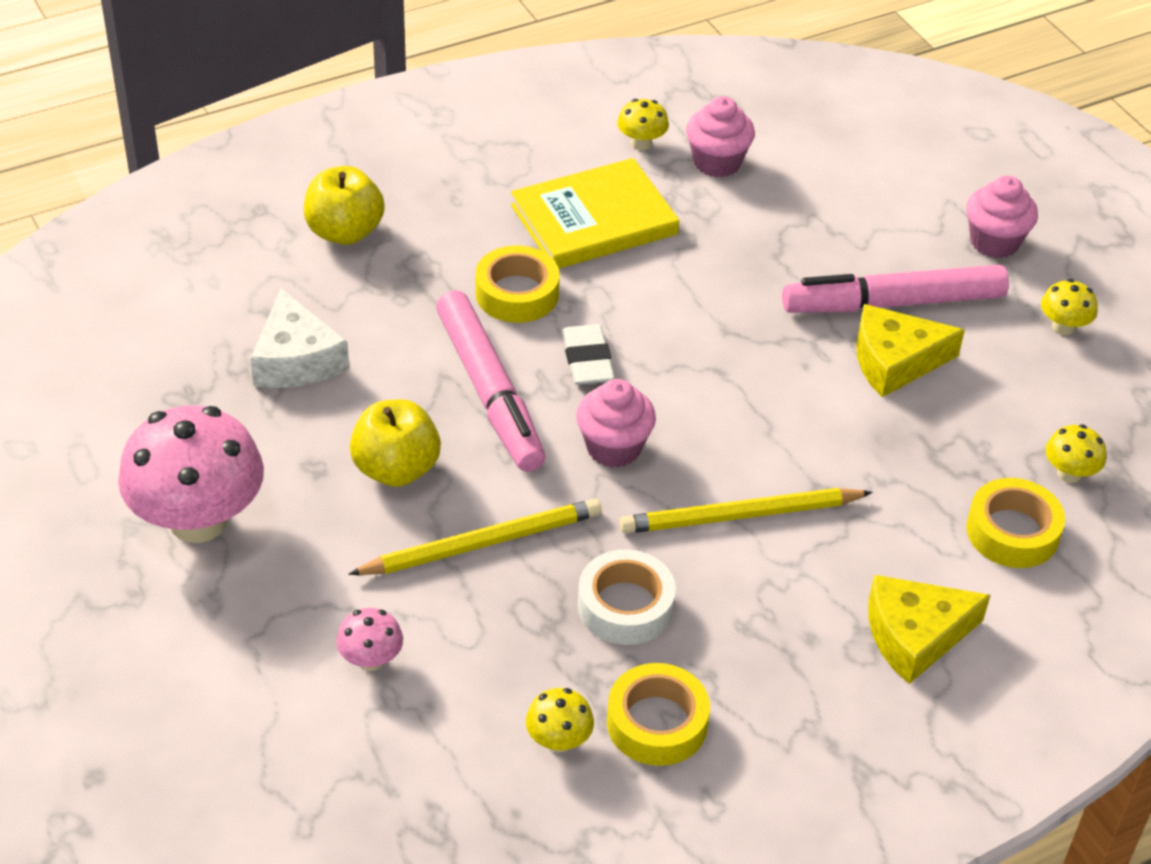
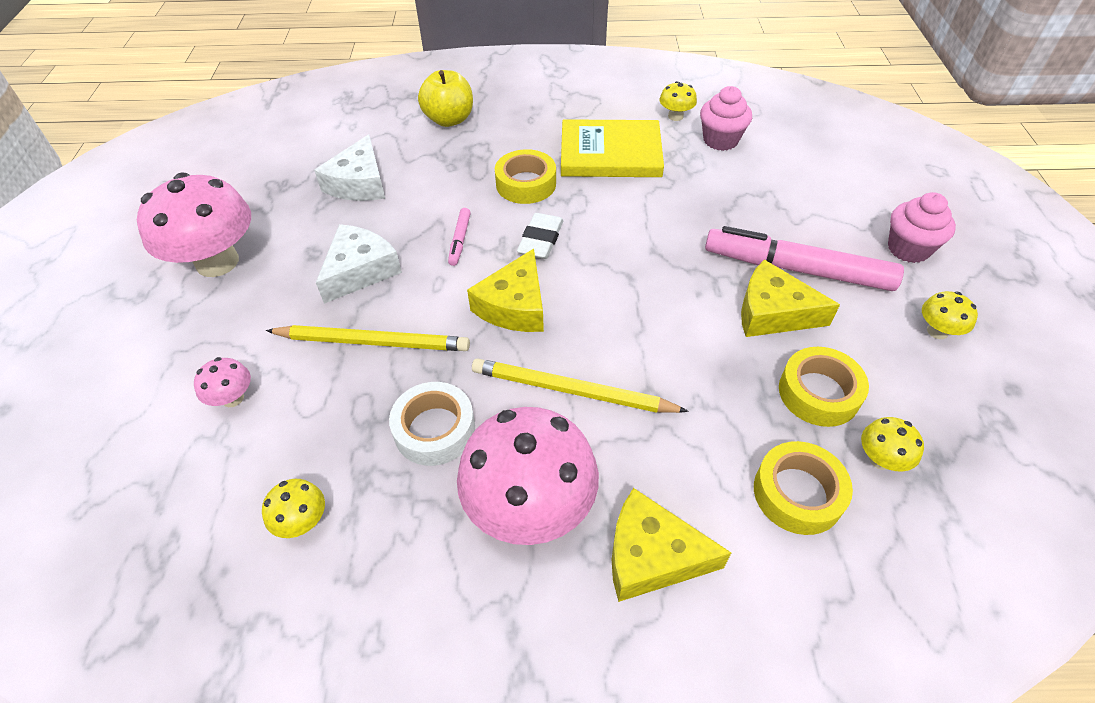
camera: 30 degrees right, 5 degrees up
yellow apple [350,399,441,487] -> white cheese [316,224,402,304]
pink marker [436,290,545,472] -> pink marker [448,208,471,266], size x0.43
pink cupcake [576,379,656,467] -> yellow cheese [467,249,544,332]
yellow tape [607,663,710,766] -> yellow tape moved to [779,347,869,427]
none -> pink mushroom [457,407,599,545]

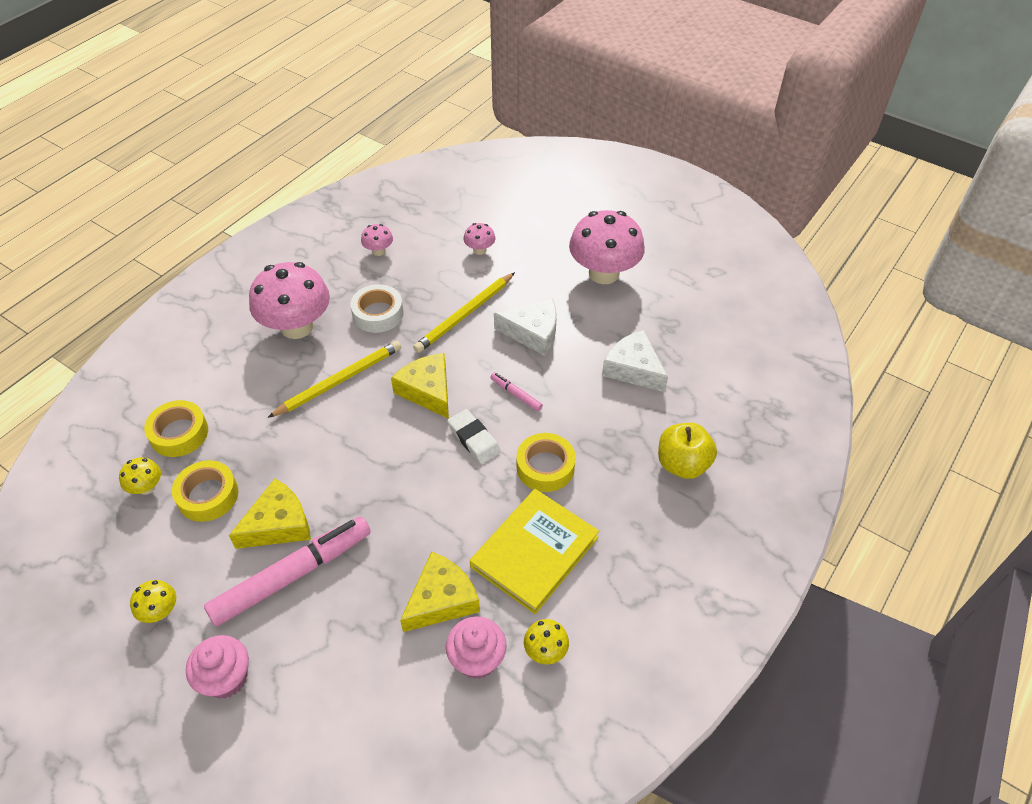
camera: 125 degrees right, 0 degrees up
yellow mushroom [262,479,325,538] -> pink mushroom [361,224,393,256]
white cheese [316,224,402,304] -> white cheese turned 60 degrees counterclockwise [494,299,557,356]
yellow cheese [612,488,731,602] -> yellow cheese moved to [400,551,480,632]

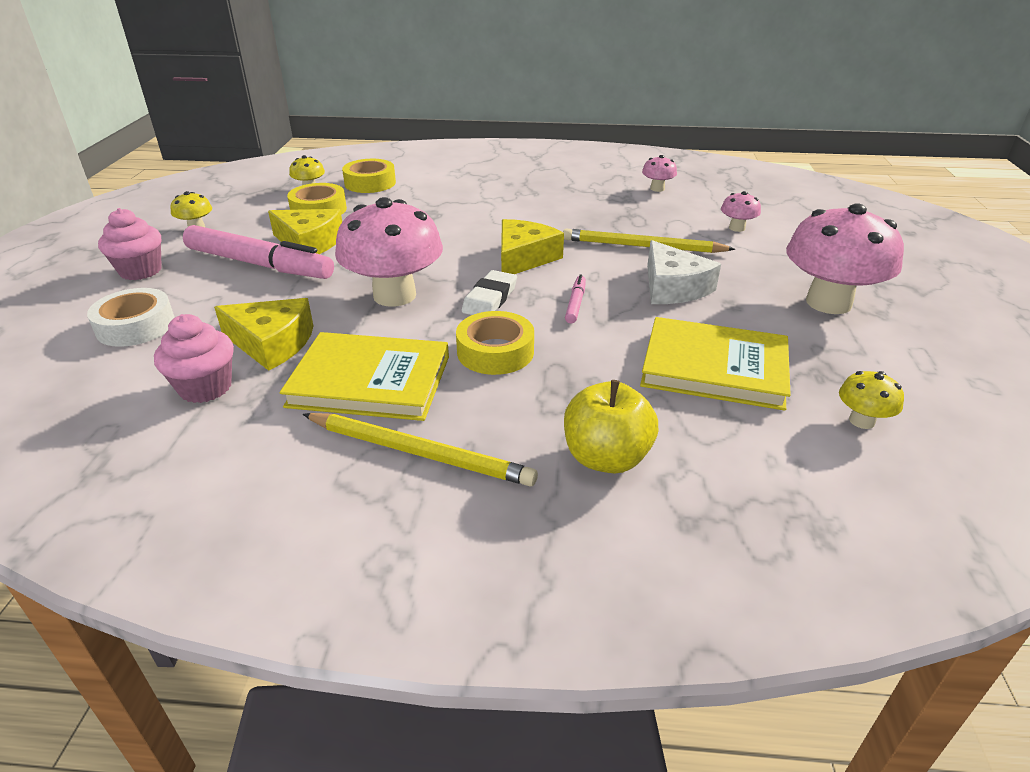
camera: 60 degrees right, 15 degrees down
pink mushroom [249,262,330,339] -> pink mushroom moved to [335,197,443,307]
yellow pencil [267,341,401,418] -> yellow pencil moved to [303,413,538,486]
white tape [350,284,404,333] -> white tape moved to [87,288,175,347]
yellow mushroom [524,619,569,664] -> yellow mushroom moved to [839,371,904,429]
white cheese [602,330,668,392] -> yellow book [640,317,791,411]

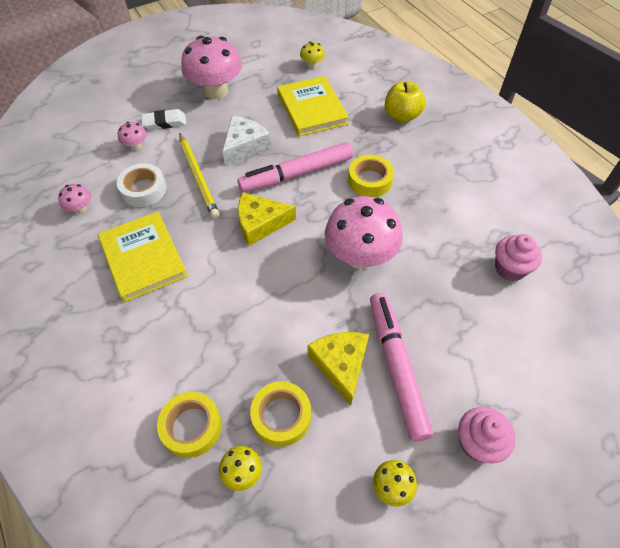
camera: 125 degrees left, 20 degrees up
white tape [87,288,175,347] -> white tape moved to [117,163,167,207]
yellow cheese [214,298,313,371] -> none
yellow book [280,332,449,421] -> yellow book moved to [98,211,188,302]
yellow pencil [303,413,538,486] -> none
white eraser [462,270,517,315] -> white eraser moved to [141,109,186,130]
pink marker [565,275,586,324] -> pink marker [237,142,353,193], size x2.34

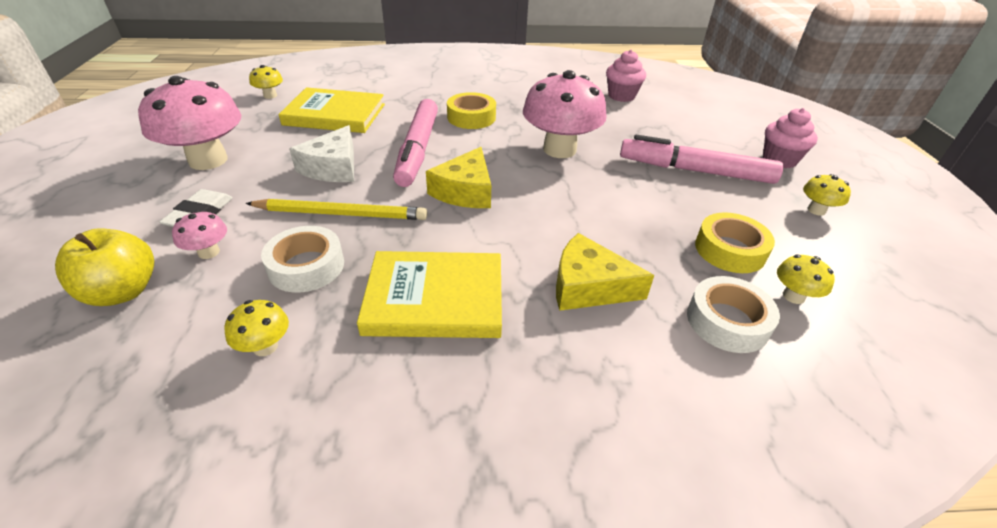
camera: 65 degrees left, 15 degrees down
pink mushroom [58,184,91,214] -> yellow mushroom [224,300,289,356]
yellow tape [157,392,222,458] -> white tape [687,276,780,353]
white cheese [222,116,271,165] -> white cheese turned 135 degrees counterclockwise [289,125,354,182]
yellow cheese [308,332,369,406] -> yellow cheese moved to [556,233,654,311]
yellow apple [385,81,425,123] -> yellow apple moved to [55,228,154,306]

